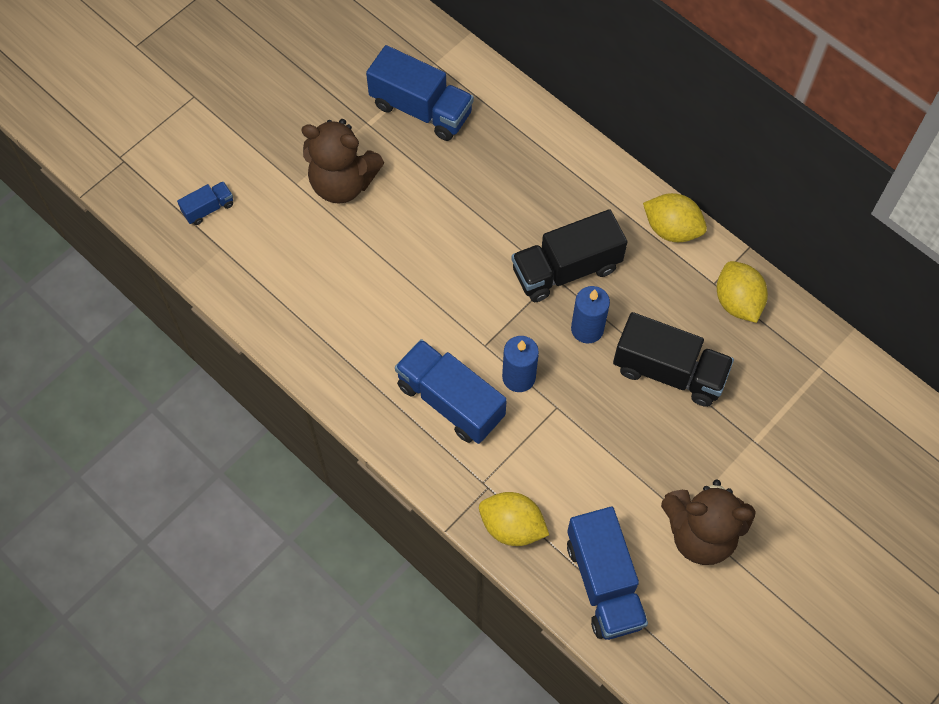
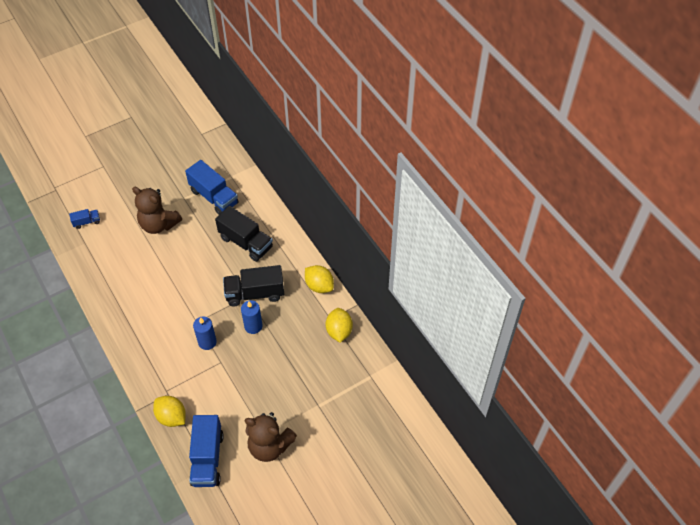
camera: 15 degrees right, 10 degrees down
blue truck [395,339,507,444] -> none
black truck [613,312,734,407] -> black truck moved to [215,206,273,262]

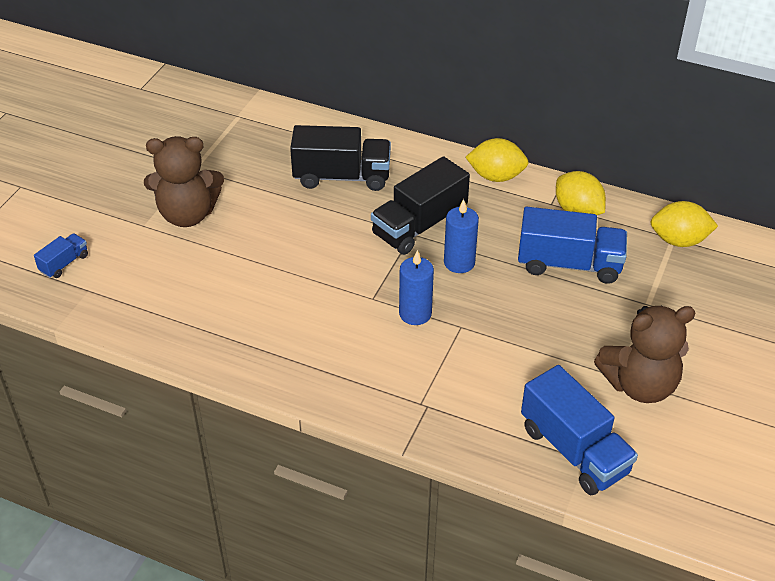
camera: 35 degrees left, 10 degrees down
yellow lemon [153,396,186,427] -> yellow lemon moved to [650,201,718,247]
blue truck [185,160,239,215] -> blue truck moved to [518,207,627,284]

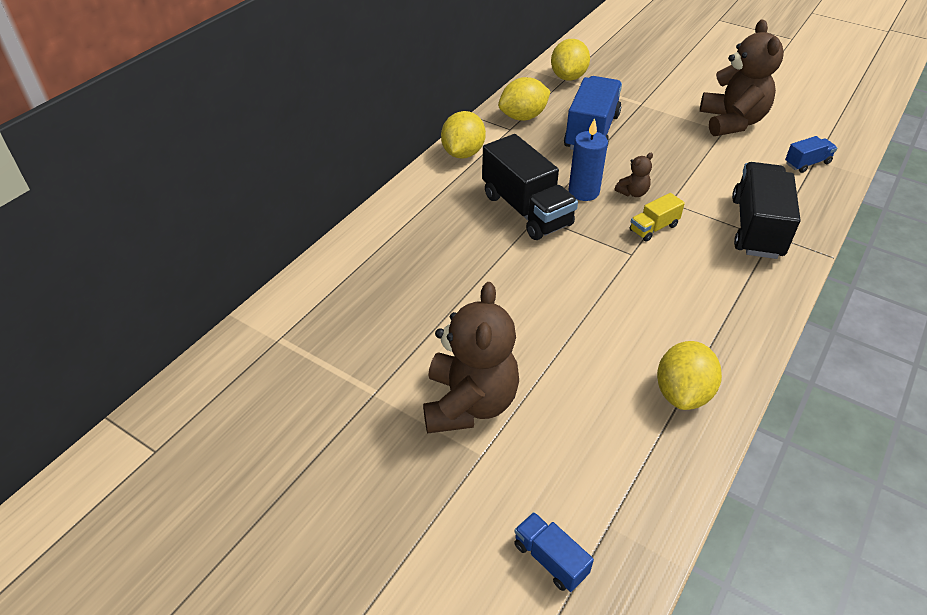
camera: 80 degrees left, 0 degrees up
black truck [290,125,391,191] -> black truck moved to [732,162,801,259]
blue candle [399,250,434,325] -> yellow truck [630,193,685,242]
blue truck [521,365,638,495] -> blue truck [785,136,837,173], size x0.49
none -> brown teddy bear [615,153,653,197]
none -> yellow lemon [657,341,722,410]

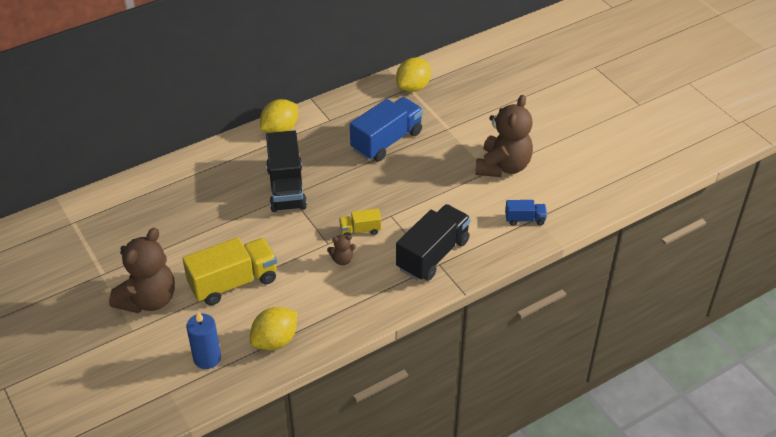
camera: 25 degrees right, 0 degrees up
yellow lemon [498,77,551,121] -> none
blue truck [514,512,594,592] -> none
blue candle [569,118,608,201] -> blue candle moved to [186,311,221,369]
brown teddy bear [615,153,653,197] -> brown teddy bear moved to [327,235,356,265]
none -> yellow truck [182,237,277,305]

